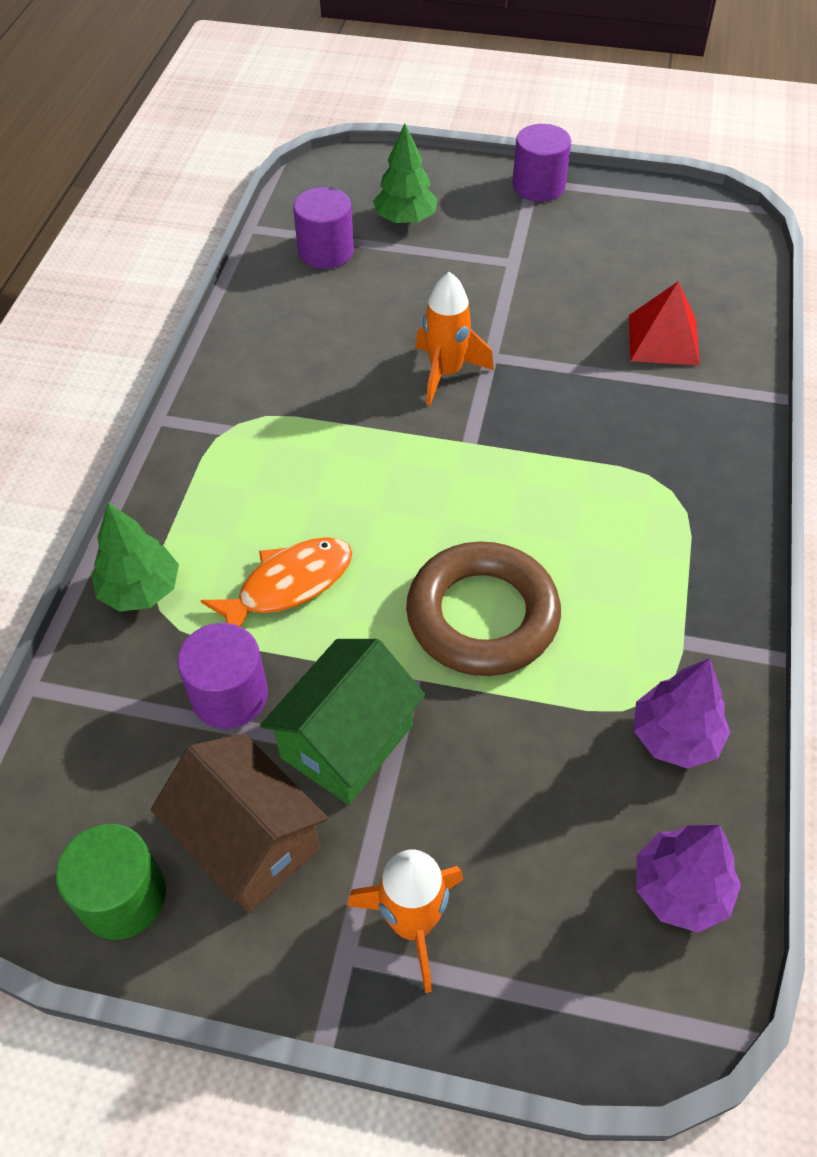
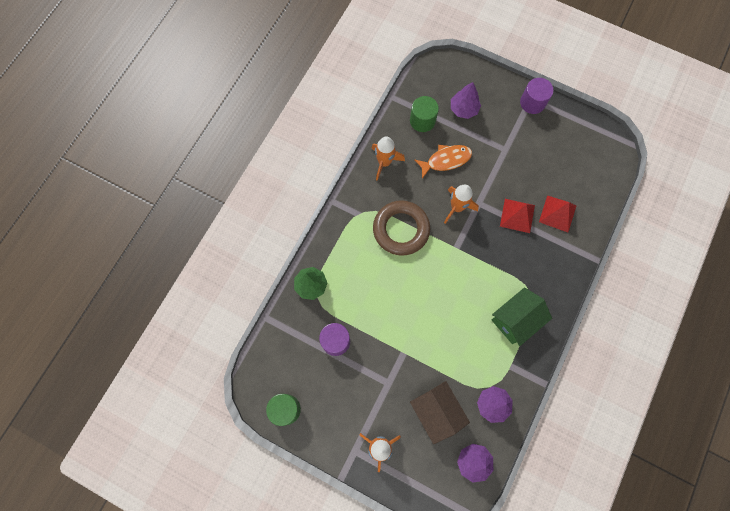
camera: 15 degrees right, 20 degrees up
brown house [151,733,328,913] -> brown house moved to [410,381,470,444]
orange fish [200,537,352,627] -> orange fish moved to [414,145,472,179]
green house [260,639,426,805] -> green house moved to [492,287,552,346]
purple cylinder [293,187,354,269] -> green cylinder [410,96,439,132]
green tree [373,123,438,224] -> purple tree [451,82,481,119]
brown ring [406,541,561,676] -> brown ring moved to [373,200,430,256]
none -> orange rocket [372,136,405,181]
none -> red pyramid [500,199,535,233]

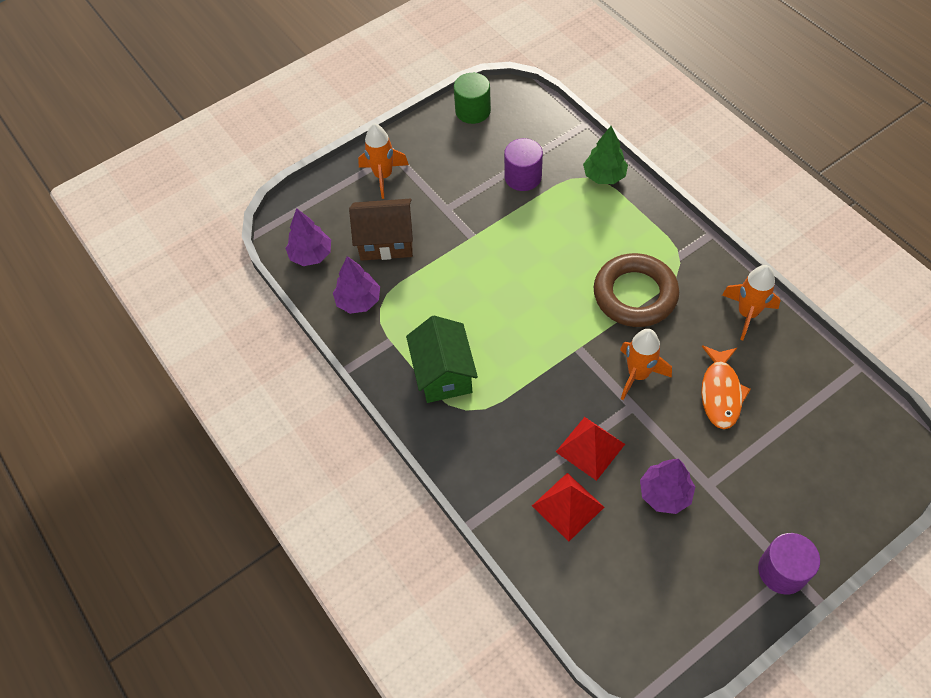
camera: 120 degrees right, 15 degrees down
green cylinder [410,96,439,132] -> none
purple tree [451,82,481,119] -> purple tree moved to [640,459,695,514]

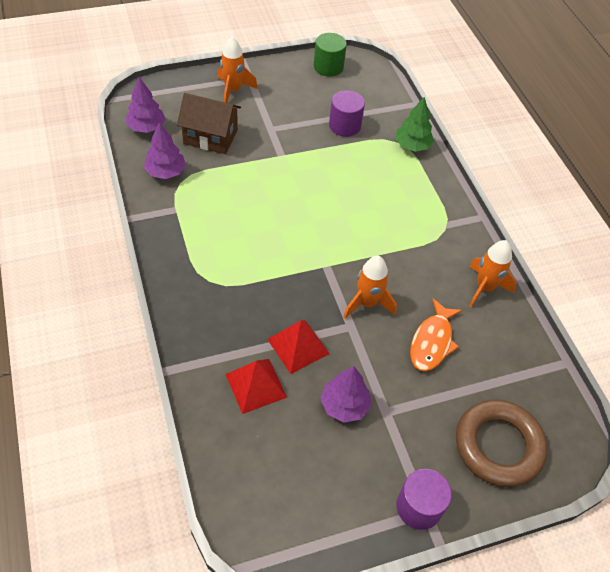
camera: 10 degrees right, 5 degrees down
green house [406,315,478,403] -> none
brown ring [594,253,679,327] -> brown ring moved to [456,400,547,487]

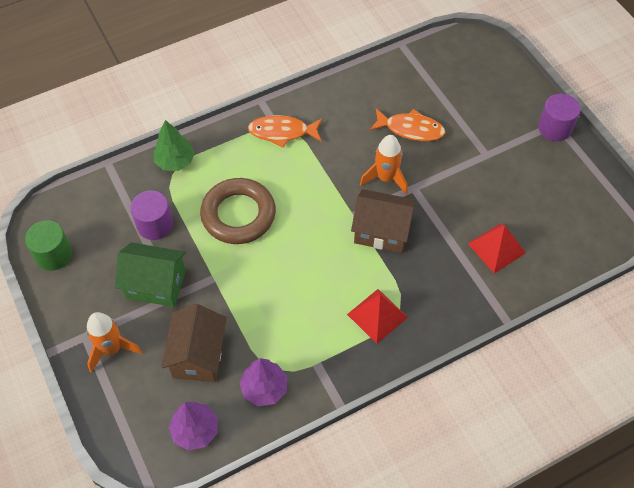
camera: 95 degrees left, 5 degrees up
red pyramid [267,320,329,374] -> red pyramid moved to [347,289,408,344]
purple tree [320,366,371,423] -> none
brown ring [456,400,547,487] -> brown ring moved to [200,178,276,244]
orange rocket [469,240,517,307] -> none
none -> green house [115,242,186,307]
none -> orange fish [248,115,322,148]
none -> brown house [351,189,416,253]

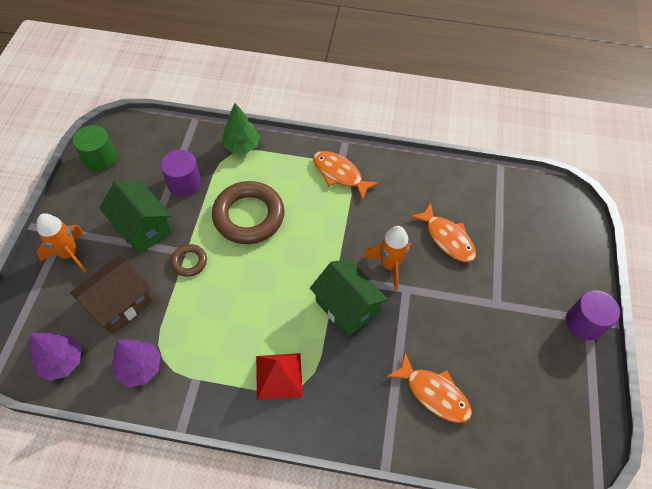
camera: 35 degrees right, 0 degrees up
brown house [351,189,416,253] -> green house [310,259,388,337]
red pyramid [468,224,526,274] -> orange fish [387,352,472,423]
none -> brown ring [171,244,207,277]

